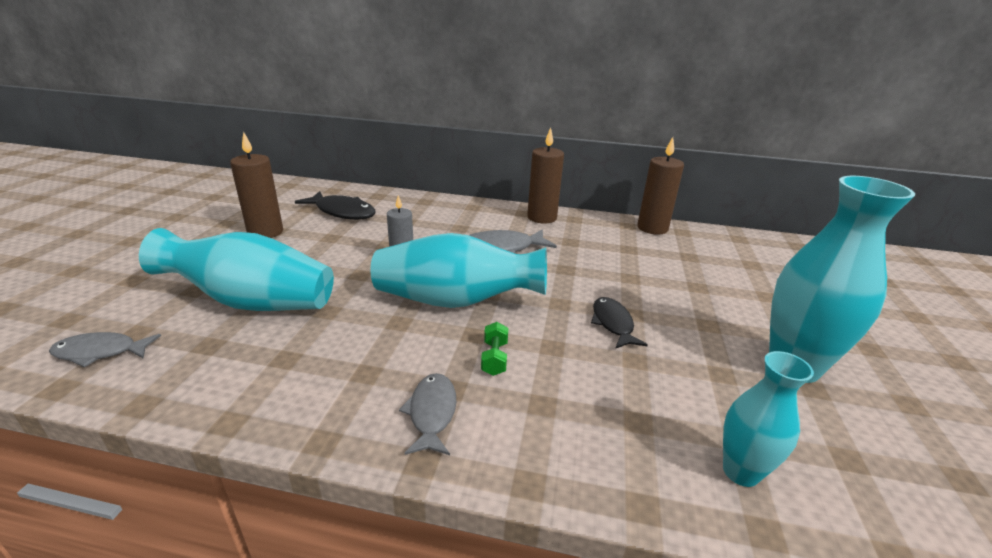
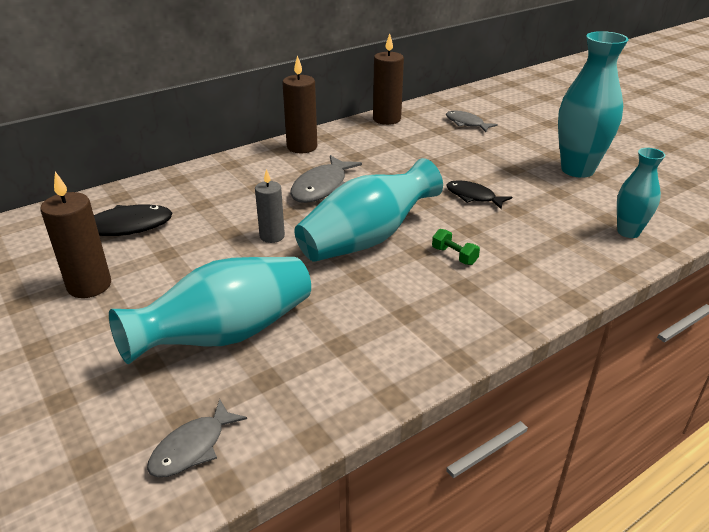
camera: 45 degrees left, 5 degrees up
grey fish [399,373,456,455] -> grey fish moved to [446,110,498,132]

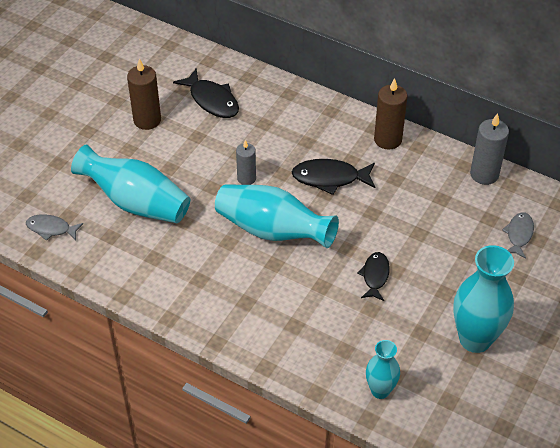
camera: 65 degrees right, 15 degrees up
grey fish [290,155,362,203] -> black fish [292,159,375,195]
brown candle [373,33,404,125] -> grey candle [470,113,509,185]
green dumbbell [432,229,480,265] -> none

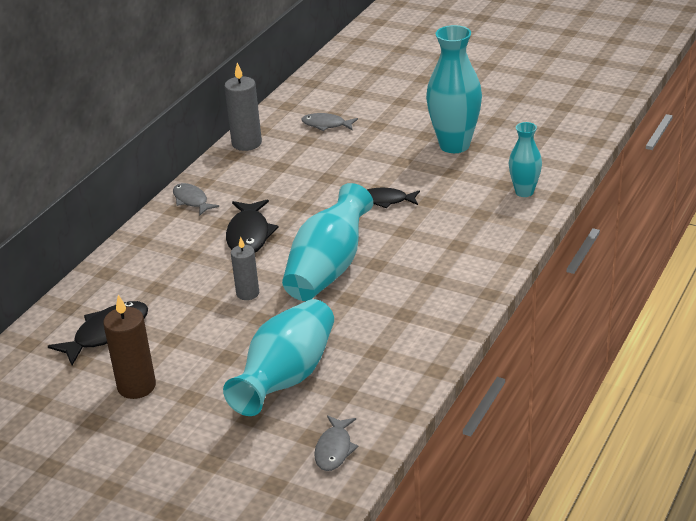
camera: 90 degrees left, 15 degrees down
brown candle [374,78,408,149] -> grey fish [173,183,219,216]

